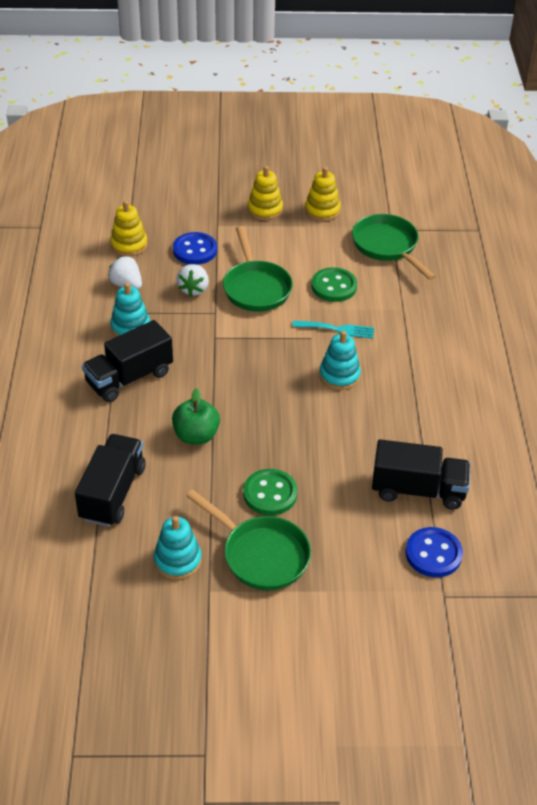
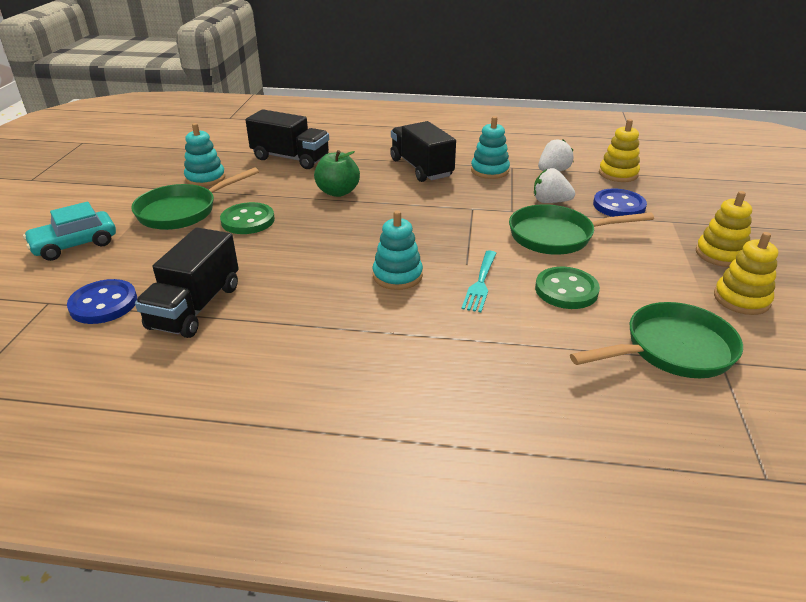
camera: 100 degrees right, 10 degrees down
none -> turquoise car [23,202,116,261]

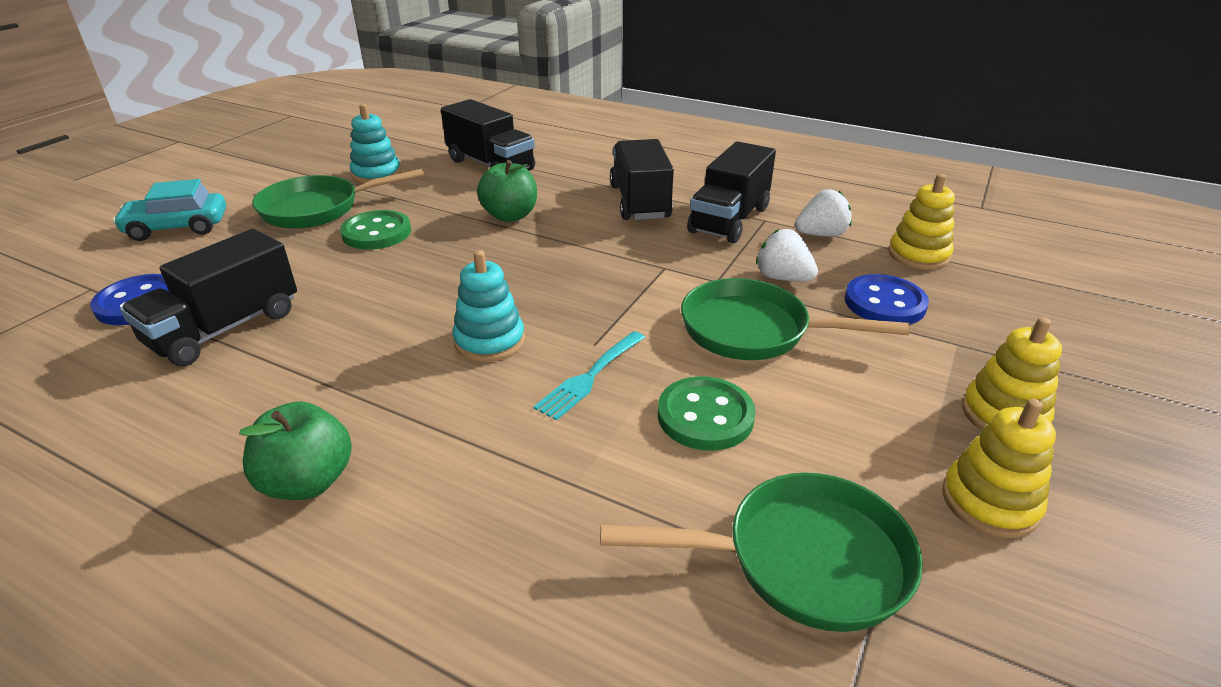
camera: 20 degrees right, 0 degrees up
turquoise stacking toy [471,116,510,179] -> black truck [687,141,776,243]
none -> green apple [239,402,352,500]

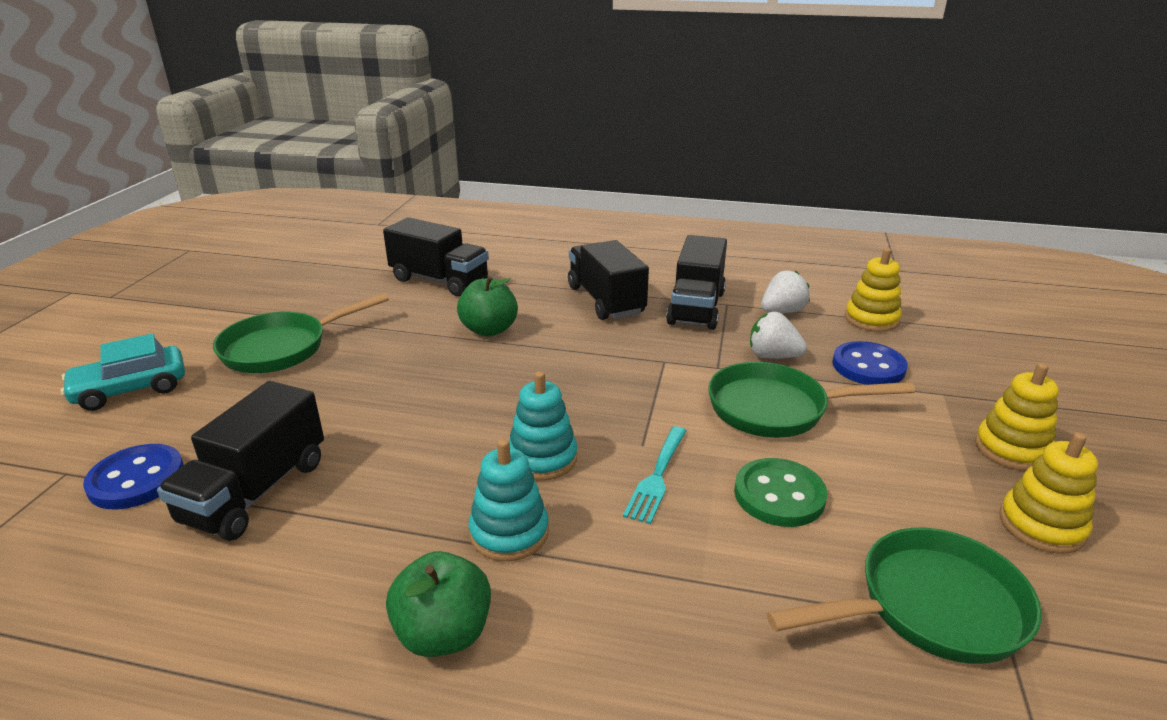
camera: 15 degrees left, 5 degrees down
green button [340,210,411,250] -> none
turquoise stacking toy [350,104,401,183] -> turquoise stacking toy moved to [469,439,549,561]

